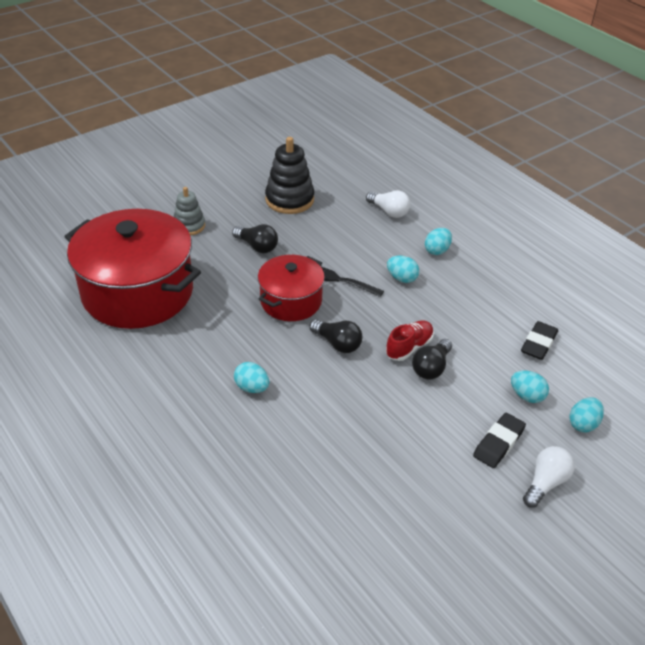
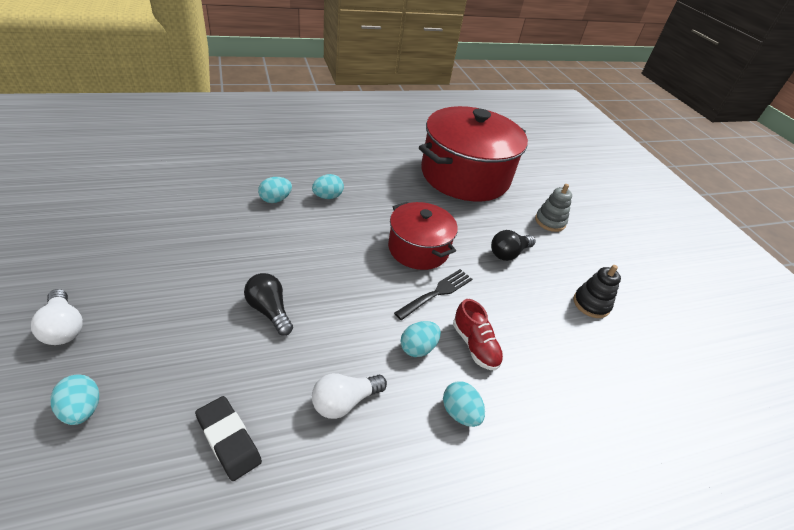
camera: 105 degrees right, 0 degrees up
black stacking toy [265,137,314,214] -> black stacking toy [573,265,621,318], size x0.62
black light bulb [310,320,362,353] -> none
white light bulb [366,190,410,218] -> white light bulb moved to [312,373,387,419]
red shoe [386,320,434,361] -> red shoe moved to [453,299,503,370]
black eraser [473,413,526,468] -> none
turquoise egg [511,371,549,403] -> turquoise egg moved to [258,177,292,203]

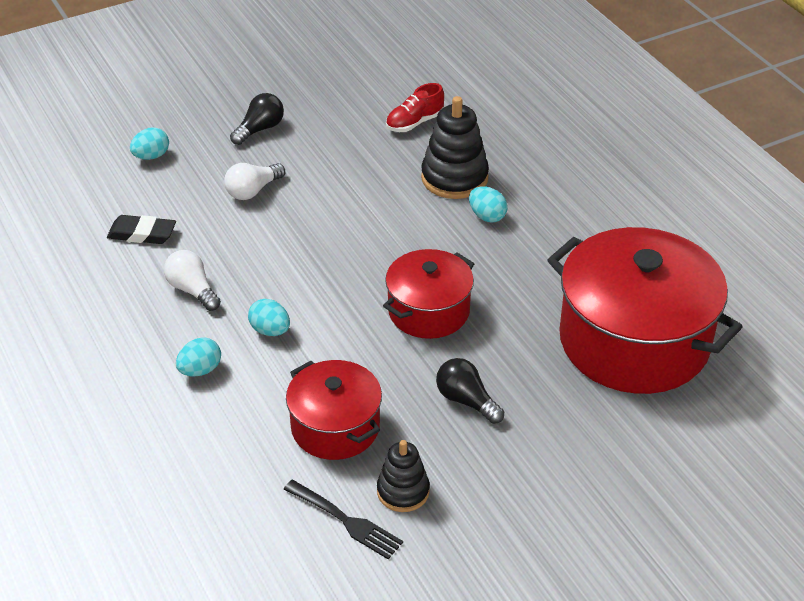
camera: 85 degrees right, 0 degrees up
white light bulb [31,289,83,345] -> white light bulb moved to [224,163,285,200]
black eraser [195,396,262,481] -> black eraser turned 60 degrees clockwise [107,215,176,244]
black light bulb [244,273,293,336] -> black light bulb moved to [230,93,284,145]
turquoise egg [258,177,292,203] -> black stacking toy [421,96,489,199]
black fork [394,269,472,320] -> black fork moved to [284,480,403,559]
red shoe [453,299,503,370] -> red shoe moved to [386,83,444,132]
grey stacking toy [535,184,572,232] -> none
none -> red pot [286,360,382,460]

